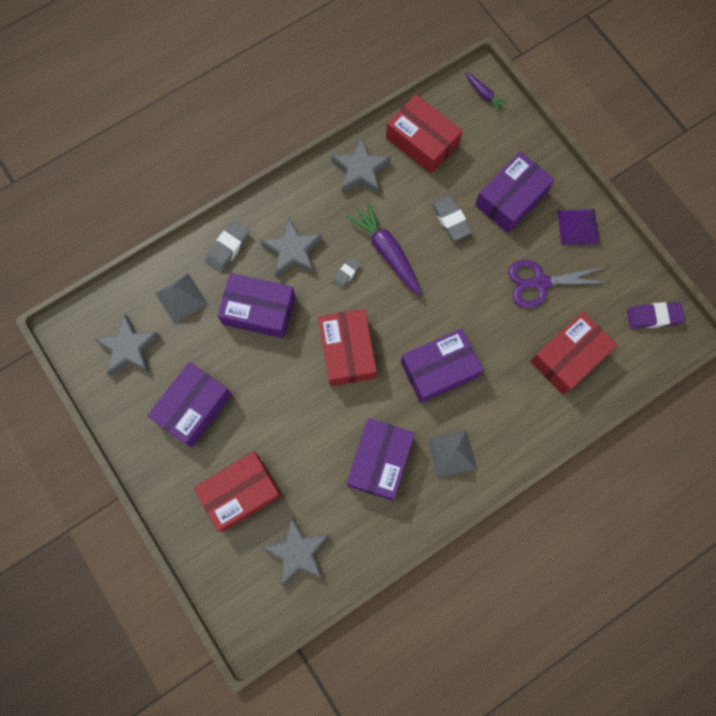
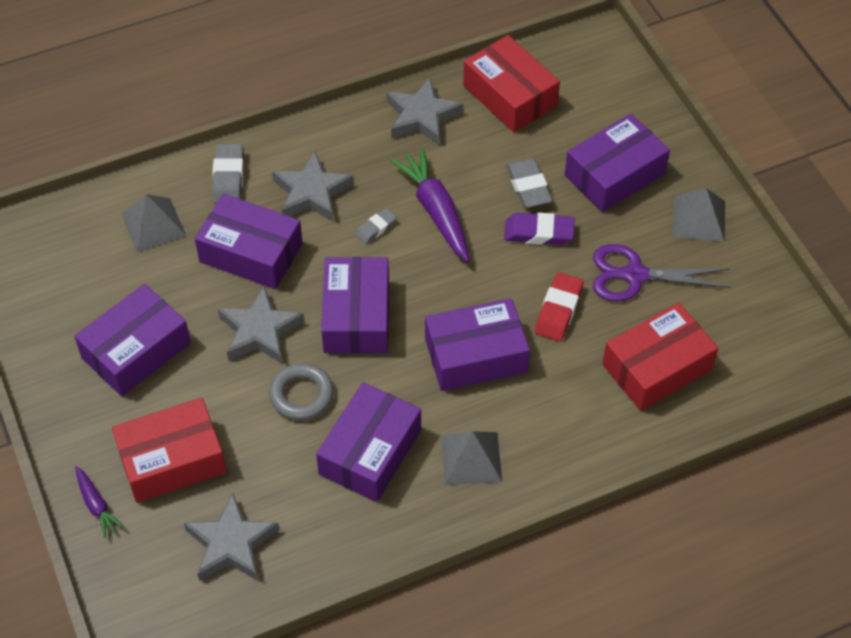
camera: 10 degrees right, 20 degrees down
grey star [94,314,160,376] -> grey star moved to [218,286,305,363]
grey eraser [205,220,249,272] -> grey eraser turned 45 degrees counterclockwise [212,144,244,204]
red box [318,309,377,386] -> purple box [321,257,389,354]
purple carrot [465,72,508,113] -> purple carrot moved to [75,466,124,538]
purple pyramid [557,209,600,246] -> grey pyramid [673,188,725,242]
purple eraser [627,302,685,328] -> purple eraser moved to [504,213,575,245]
none -> grey ring [269,363,334,420]
none -> red eraser [535,272,584,341]

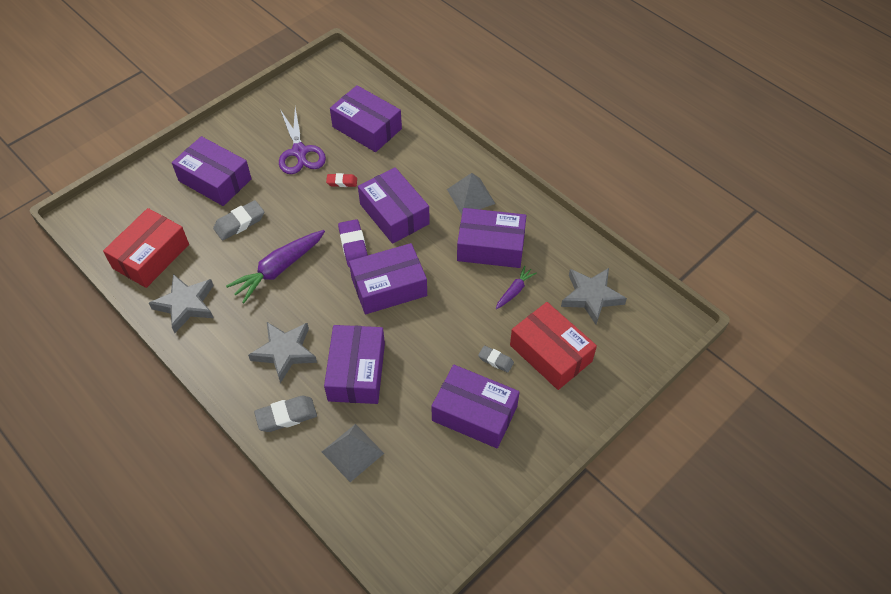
camera: 110 degrees left, 0 degrees up
purple carrot [75,466,124,538] -> purple carrot moved to [496,266,537,309]
grey star [218,286,305,363] -> none
grey ring [269,363,334,420] -> none
grey eraser [355,208,397,244] -> grey eraser moved to [478,346,514,373]
purple eraser [504,213,575,245] -> purple eraser moved to [338,219,368,268]
red eraser [535,272,584,341] -> red eraser [326,173,357,187], size x0.62
red box [603,302,718,411] -> purple box [330,85,402,152]
grey pyramid [673,188,725,242] -> none

